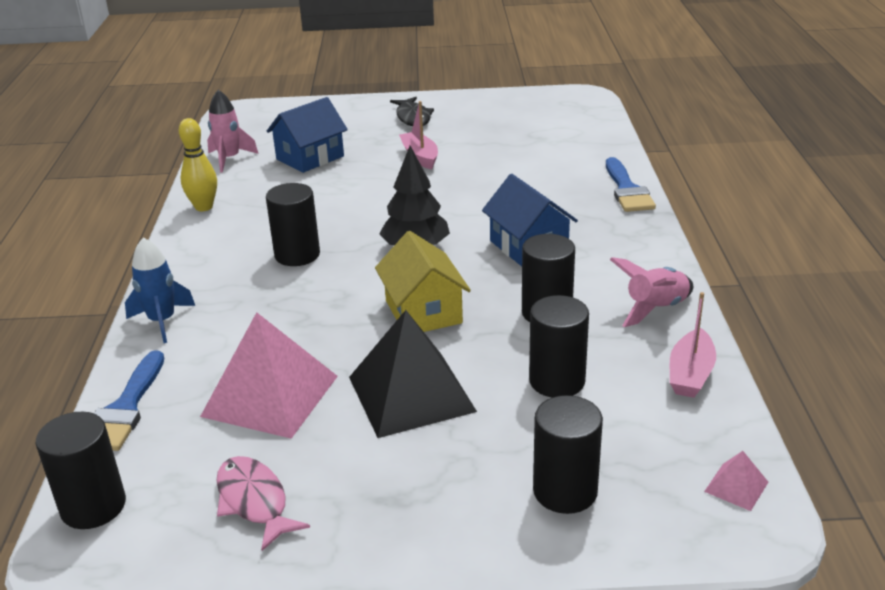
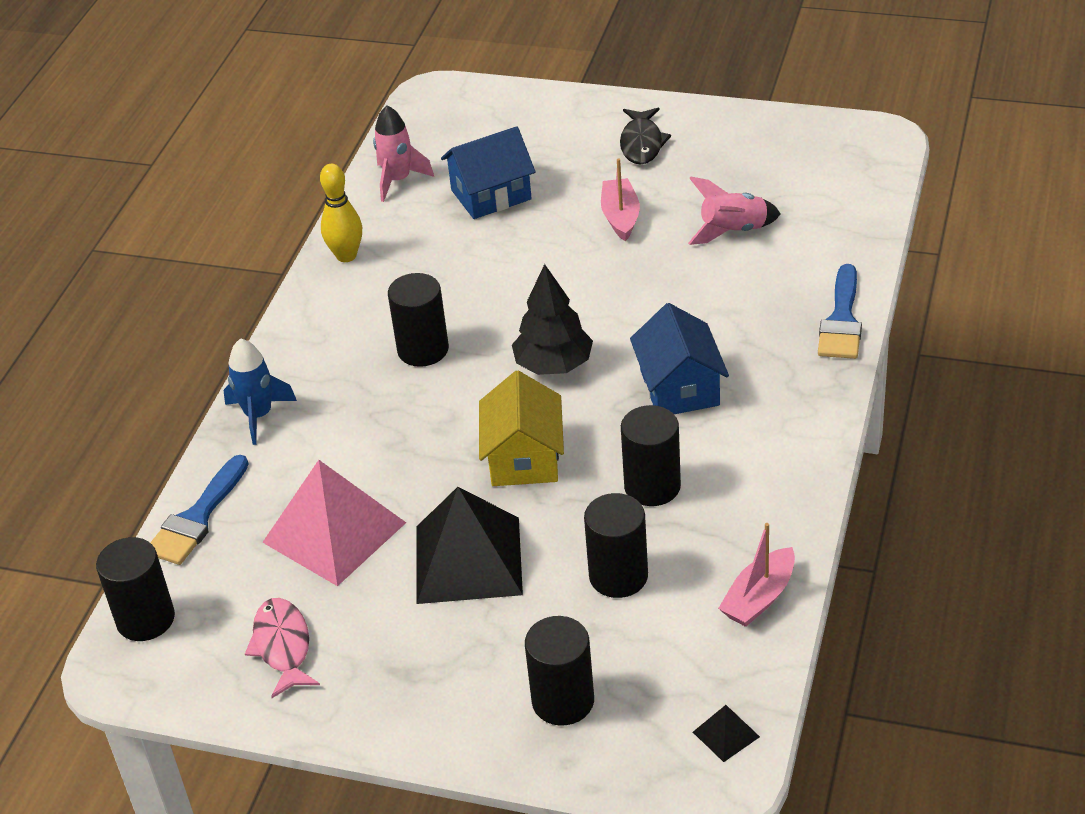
camera: 20 degrees right, 10 degrees up
pink rocket [610,257,693,327] -> pink rocket moved to [688,177,780,245]
pink pyramid [704,451,768,511] -> black pyramid [693,705,760,762]

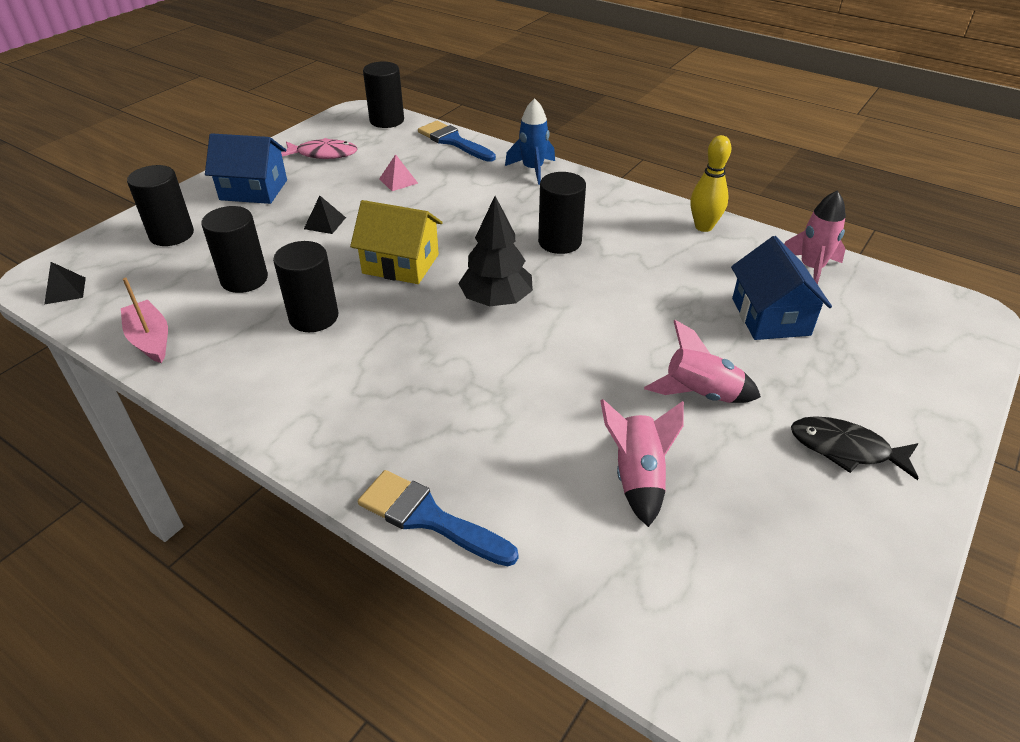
camera: 105 degrees right, 0 degrees up
pink pyramid [262,460,406,586] -> pink pyramid [379,154,418,191], size x0.42
black pyramid [416,487,523,604] -> black pyramid [304,196,346,234], size x0.42
pink boat [601,158,640,242] -> pink rocket [644,320,761,403]
blue house [630,303,729,414] -> blue house moved to [205,133,287,204]

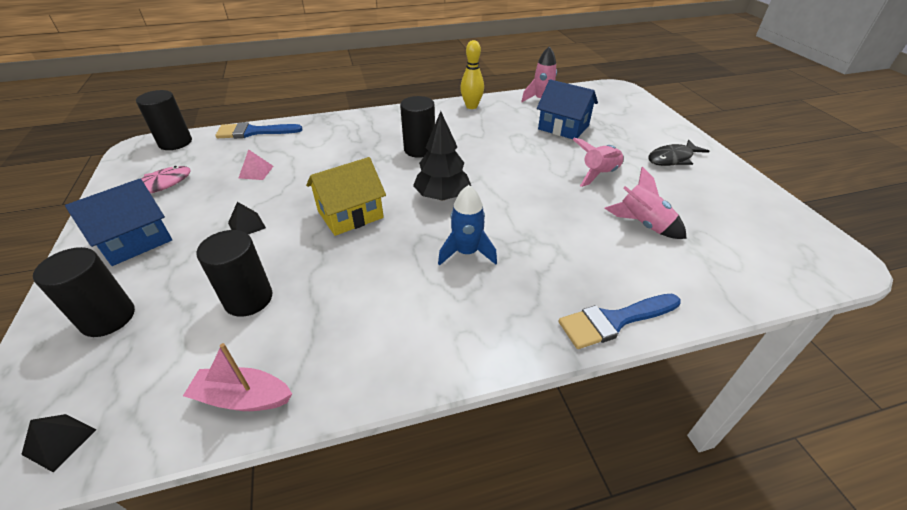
camera: 50 degrees left, 0 degrees up
black cylinder [273,241,338,332] -> none
blue rocket [505,98,555,185] -> blue rocket moved to [438,185,497,266]

